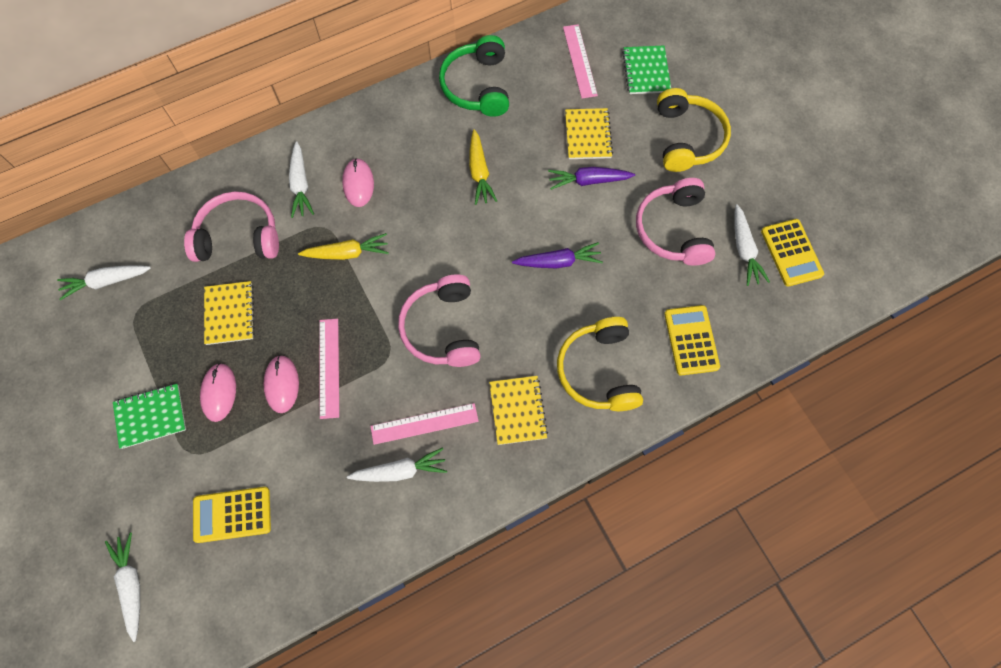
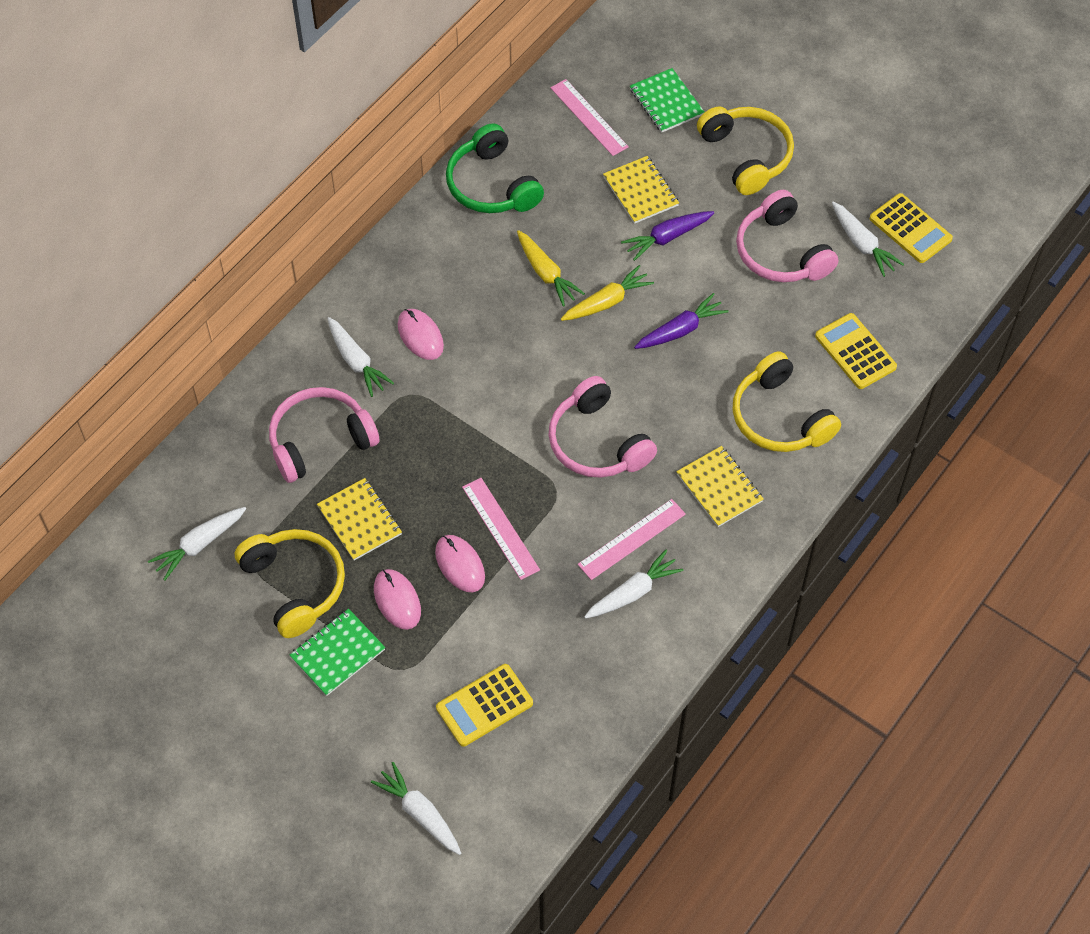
camera: 25 degrees left, 10 degrees down
yellow carrot [298,233,389,260] -> yellow carrot moved to [561,265,654,321]
none -> yellow headphones [235,529,345,638]

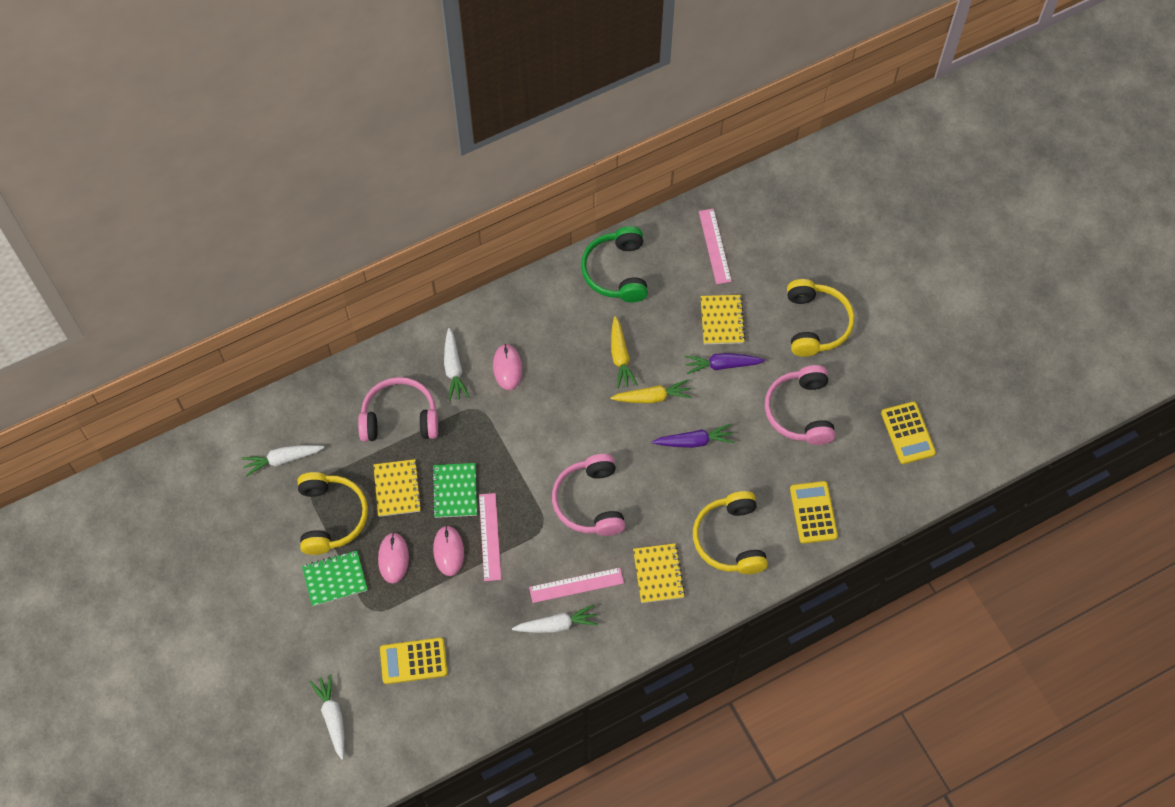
camera: 25 degrees right, 5 degrees up
green notebook [630,68,704,133] -> green notebook moved to [432,463,477,518]
white carrot [832,202,904,277] -> none

